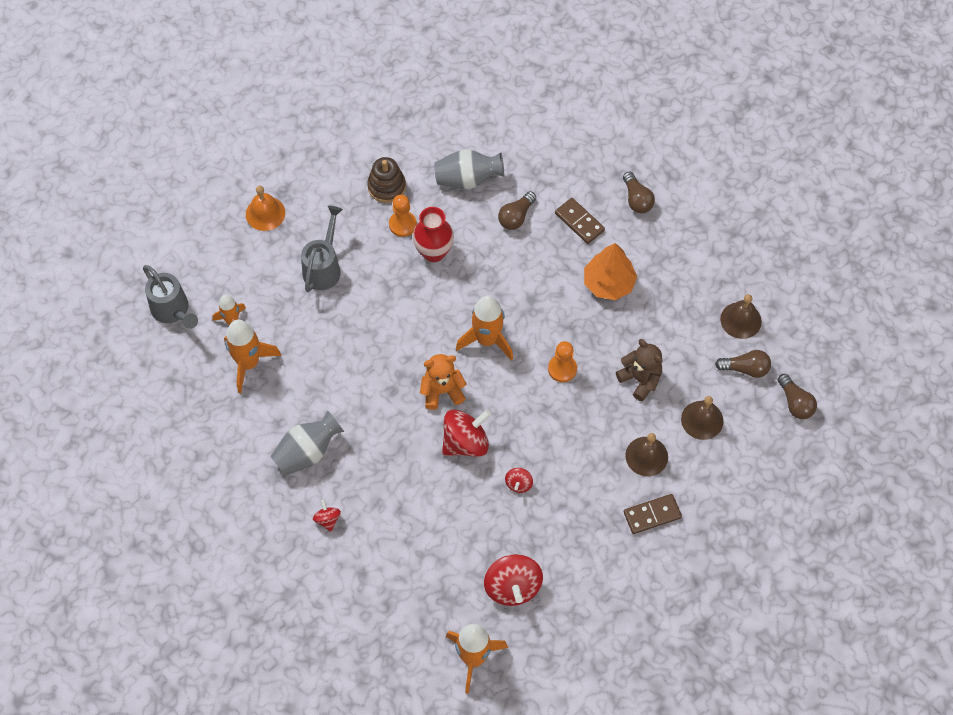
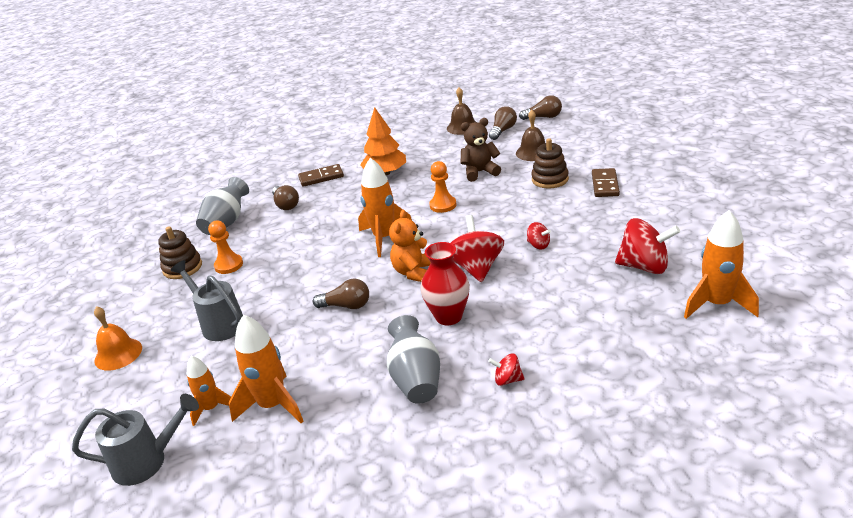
camera: 60 degrees left, 30 degrees down
red vase [413,207,454,262] -> red vase moved to [421,242,470,325]
brown light bulb [623,172,655,213] -> brown light bulb moved to [313,279,369,309]
brown bell [625,433,668,476] -> brown stacking toy [531,138,569,189]

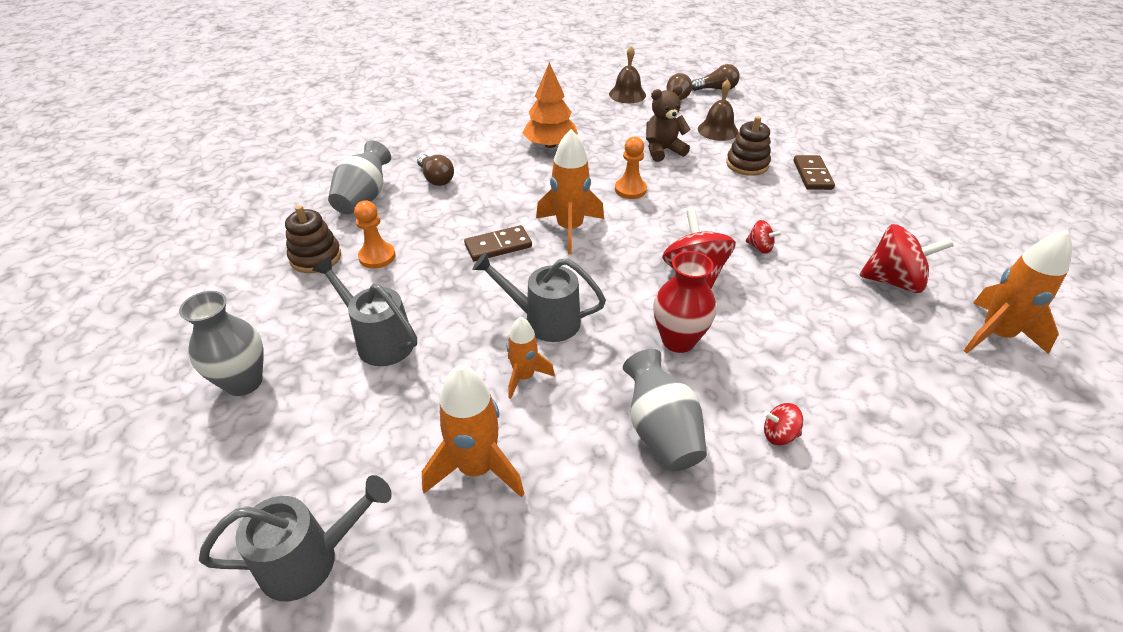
camera: 10 degrees left, 10 degrees up
orange bell [94,306,142,371] -> grey vase [179,291,264,396]
orange rocket [187,356,231,426] -> orange rocket moved to [507,317,555,399]
brown domino [298,164,344,187] -> brown domino moved to [464,225,532,261]
brown light bulb [313,279,369,309] -> grey watering can [472,252,606,342]
orange teddy bear [389,210,431,282] -> none

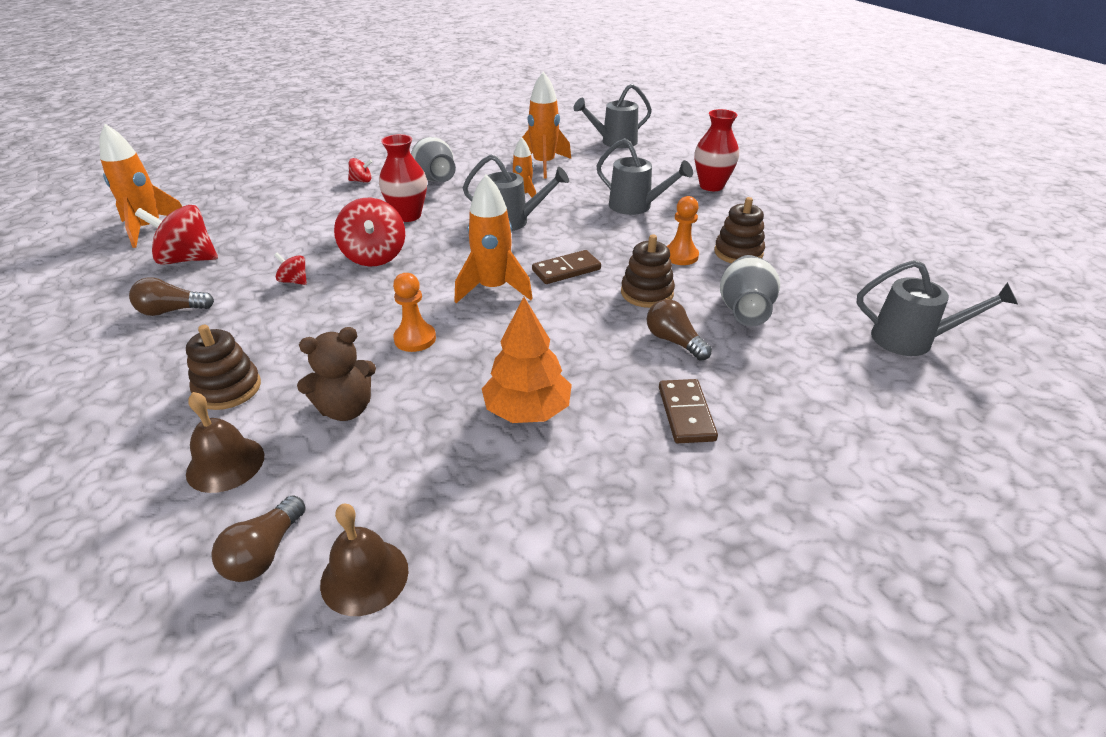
camera: 175 degrees right, 5 degrees down
grey vase [179,291,264,396] -> red vase [694,109,739,191]
brown light bulb [692,64,740,91] -> brown light bulb moved to [129,277,214,316]
brown domino [794,155,835,190] -> brown domino moved to [659,379,718,443]
none -> brown stacking toy [621,234,675,308]
none -> grey watering can [857,260,1018,356]

